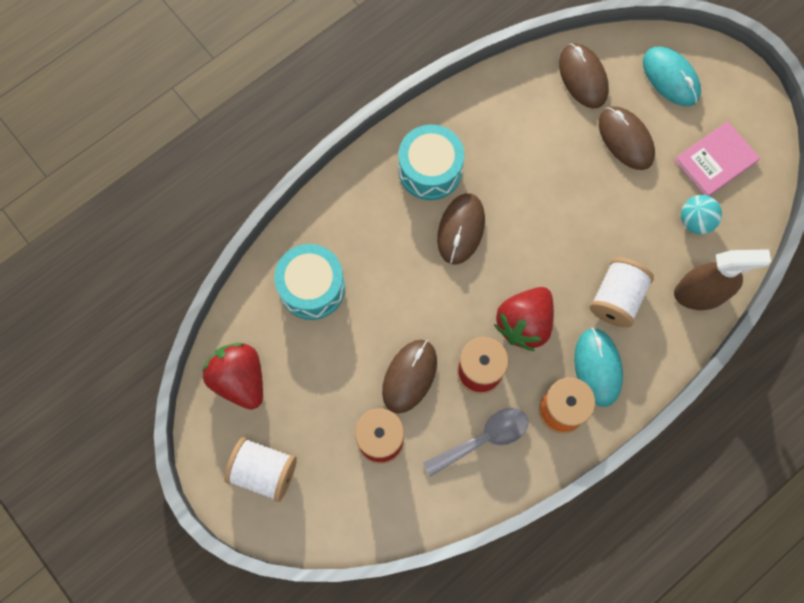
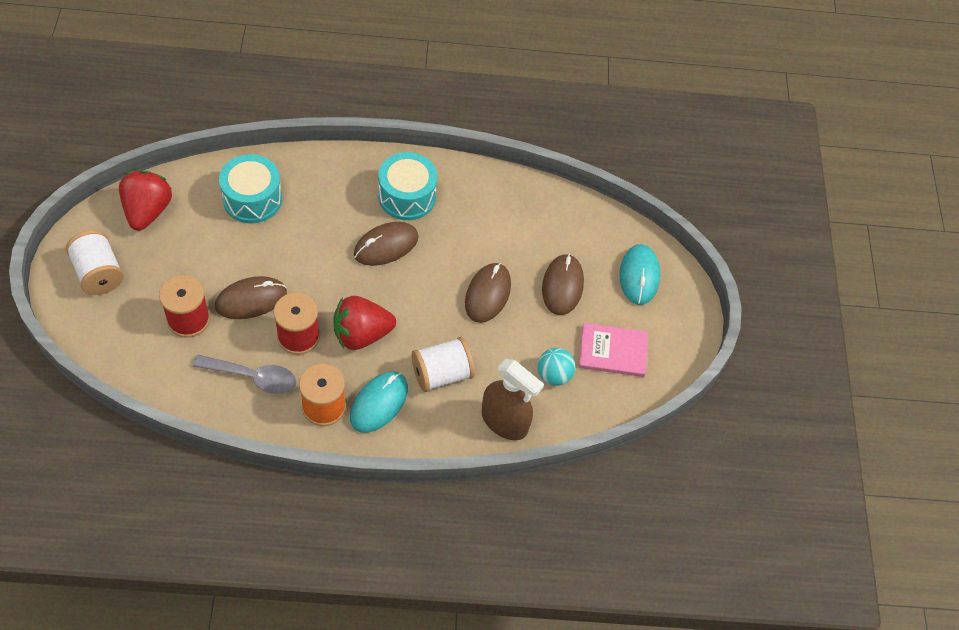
camera: 35 degrees right, 15 degrees down
brown mouse [559,43,609,109] -> brown mouse moved to [465,263,511,323]

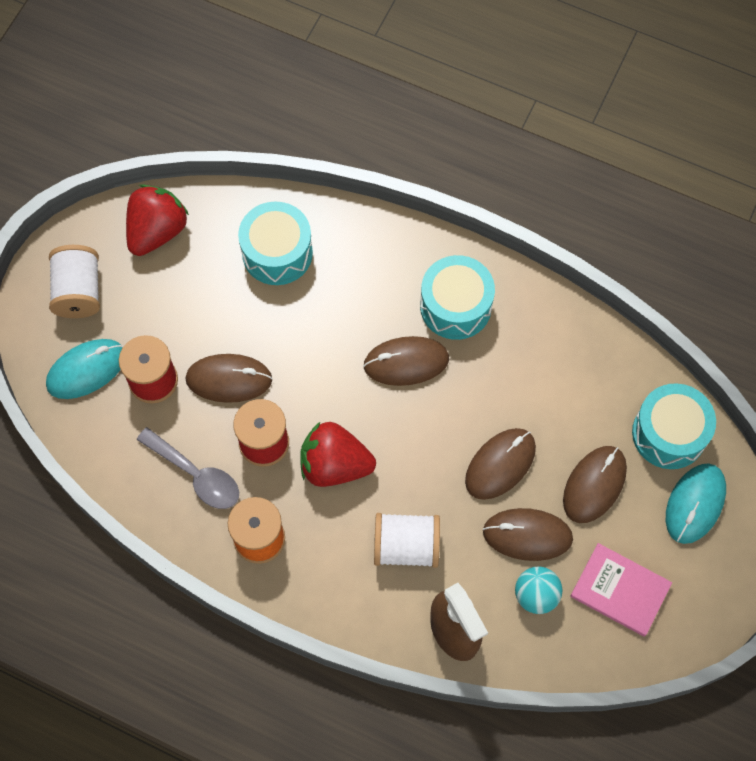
camera: 30 degrees right, 10 degrees up
turquoise mouse [350,372,408,433] -> turquoise mouse moved to [46,339,124,399]
none -> brown mouse [483,508,573,561]
none -> turquoise drum [632,383,716,469]

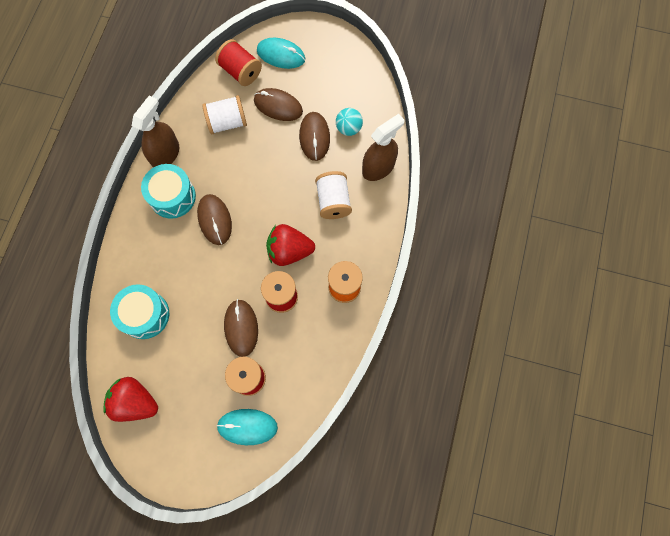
camera: 100 degrees left, 5 degrees up
turquoise mouse [46,339,124,399] -> turquoise mouse turned 45 degrees counterclockwise [216,409,278,445]
white spool [49,245,100,318] -> white spool moved to [202,95,247,134]
grey spoon [137,427,239,509] -> none
red strawberry [300,422,376,487] -> red strawberry turned 90 degrees clockwise [266,224,315,266]
brown mouse [465,428,536,500] -> none
pink book [570,543,672,637] -> none
turquoise drum [632,383,716,469] -> red spool [215,39,262,86]
none -> brown spray bottle [132,95,179,168]

